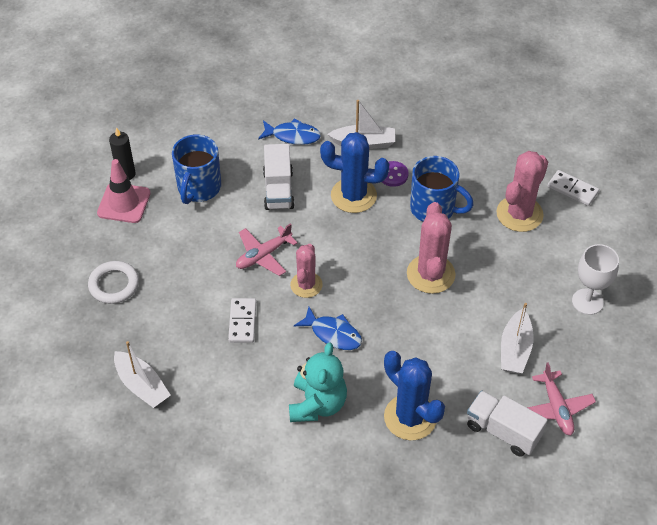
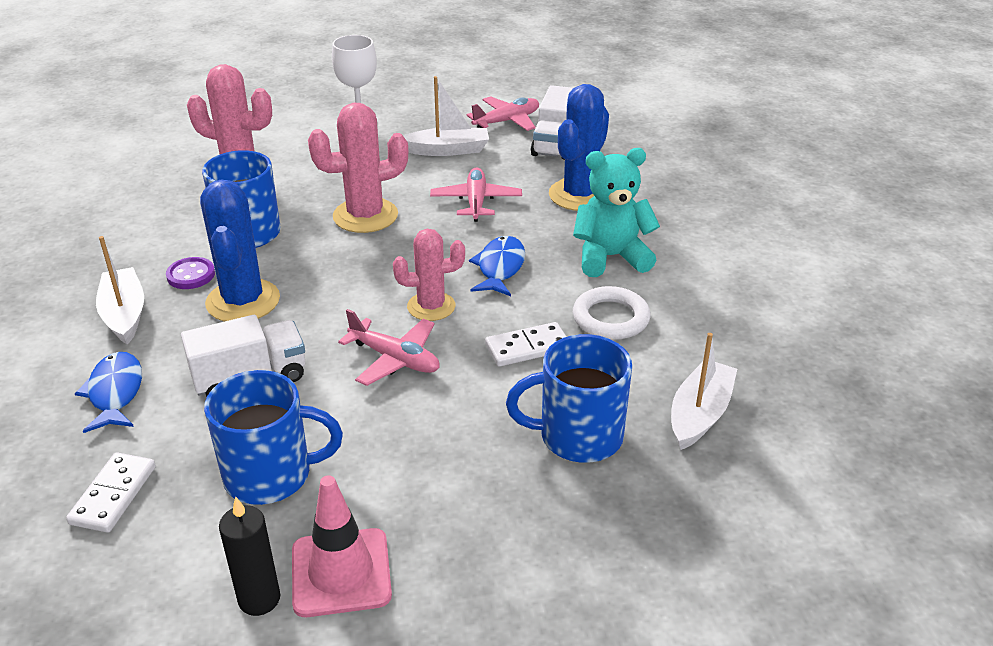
camera: 110 degrees left, 15 degrees down
white ring [88,261,139,304] -> white ring moved to [573,286,651,340]
white domino [548,170,599,206] -> white domino moved to [66,452,156,533]
none -> pink plane [430,167,522,222]
none -> blue mug [506,334,632,463]

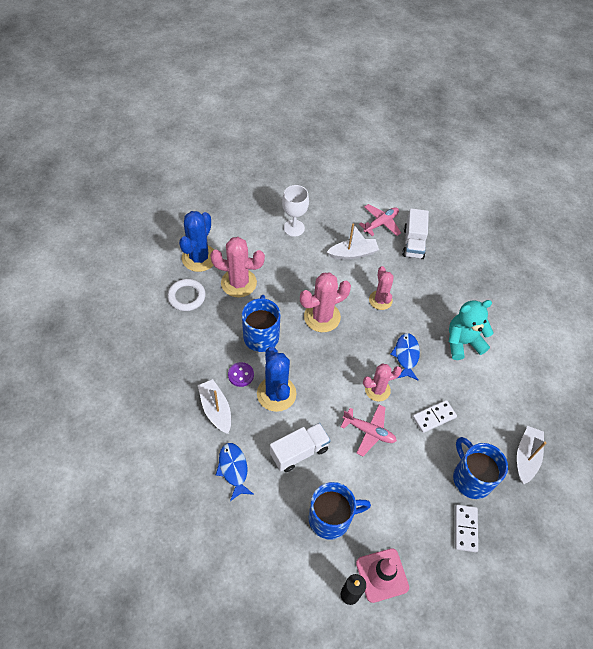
camera: 10 degrees left, 20 degrees up
white domino [66,452,156,533] -> white domino moved to [455,505,478,552]
pink plane [430,167,522,222] -> pink cactus [369,266,394,310]
blue mug [506,334,632,463] -> blue mug turned 75 degrees clockwise [453,437,508,499]
blue cactus [549,84,609,211] -> blue cactus moved to [179,211,214,272]
white ring [573,286,651,340] -> white ring moved to [167,279,206,311]

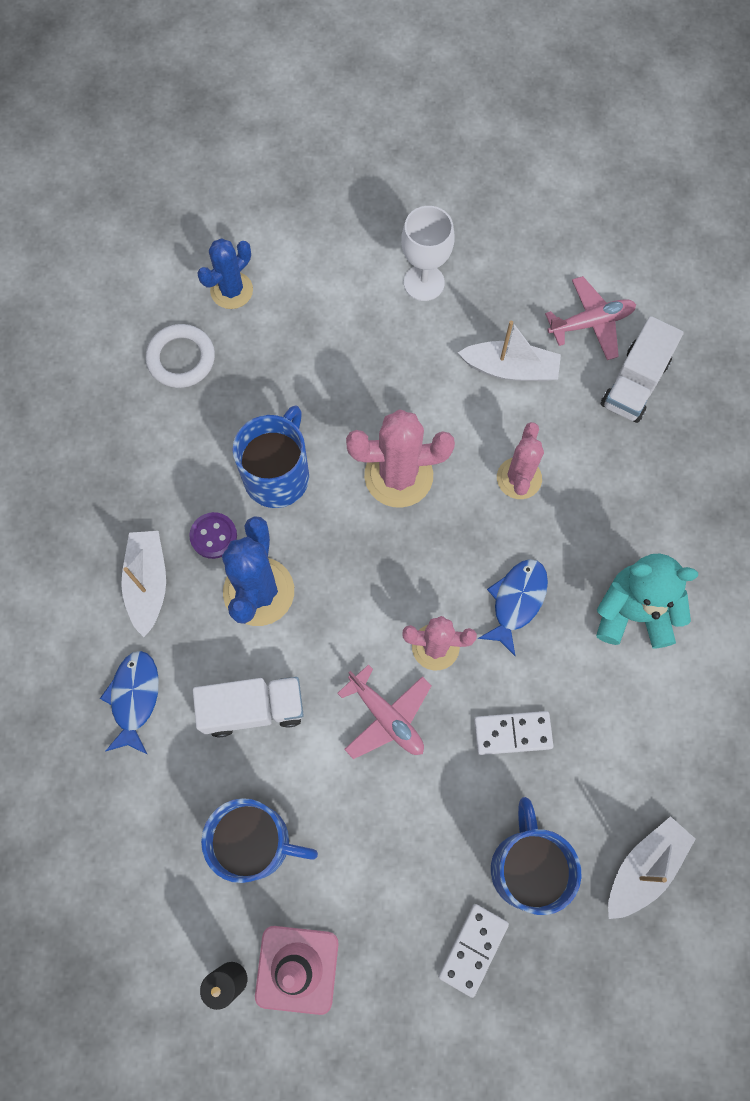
camera: 25 degrees right, 15 degrees up
blue cactus [179,211,214,272] -> blue cactus [197,238,253,309], size x0.66
pink cactus [210,237,265,297] -> none

